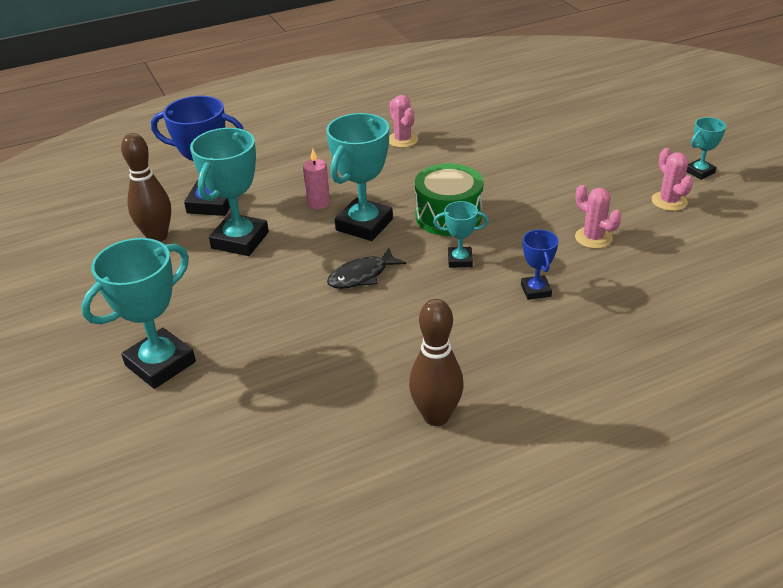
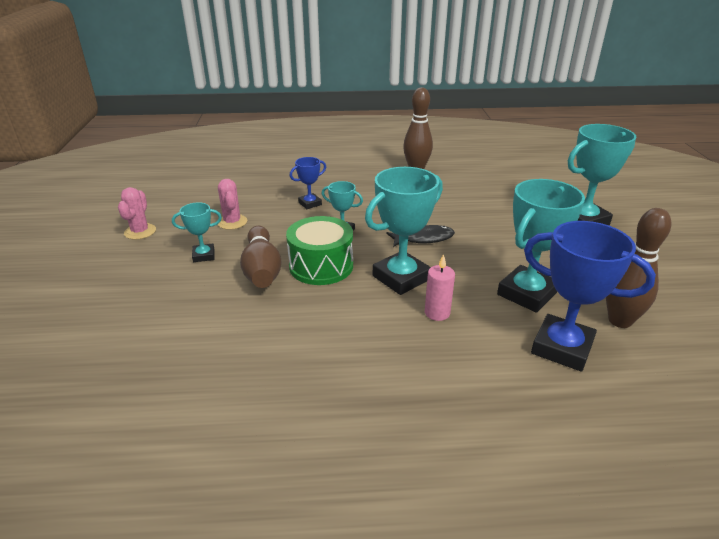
camera: 160 degrees left, 5 degrees down
pink cactus [389,95,418,148] -> none
blue trophy [521,229,558,300] -> blue trophy turned 45 degrees clockwise [290,157,326,209]
turquoise trophy [687,117,726,180] -> turquoise trophy moved to [172,202,222,262]
none -> brown bowling pin [240,226,282,288]

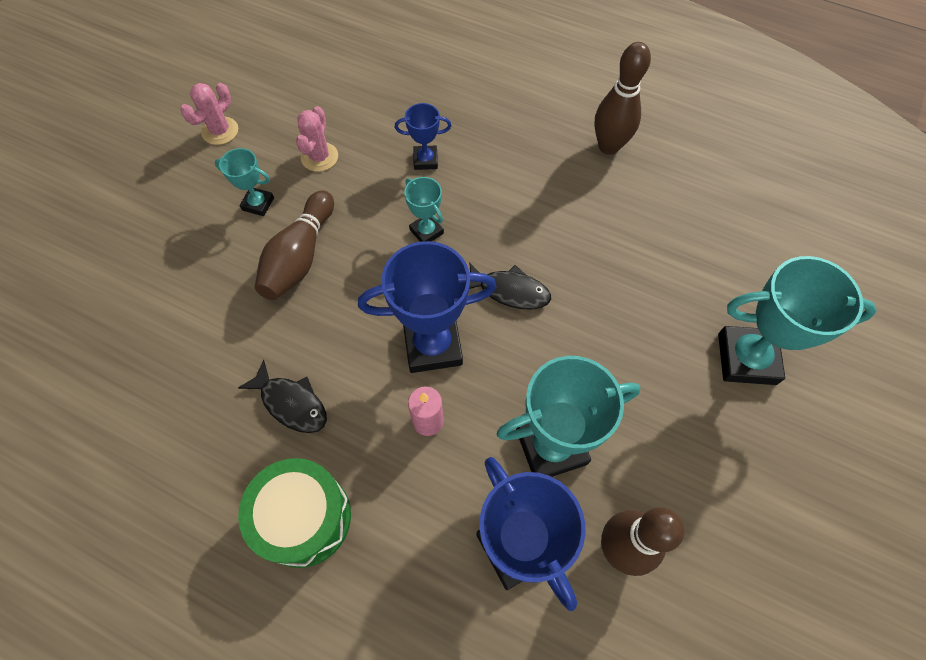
camera: 30 degrees right, 30 degrees up
green drum [286,216,353,285] -> green drum moved to [238,458,351,568]
turquoise trophy [365,167,443,295] -> blue trophy [358,241,496,373]
none -> black fish [238,359,327,433]

